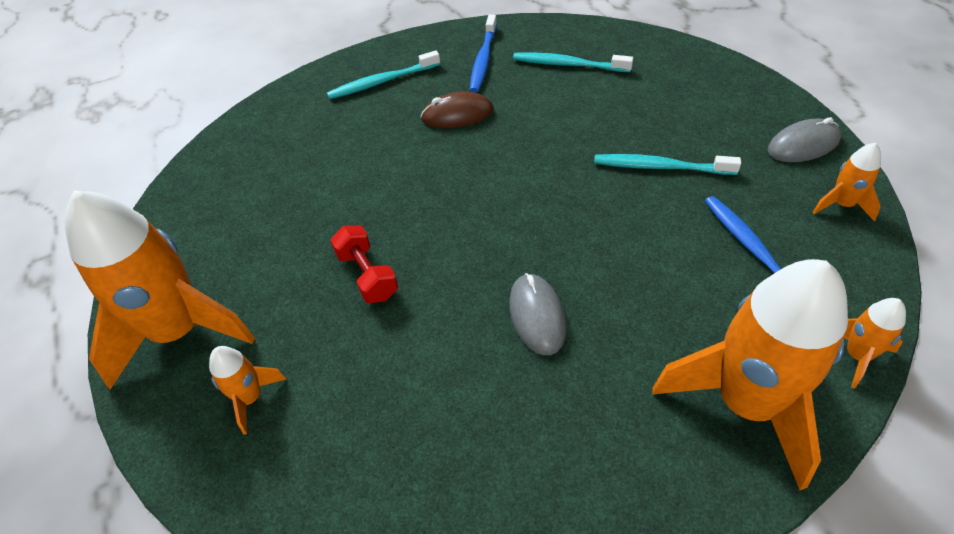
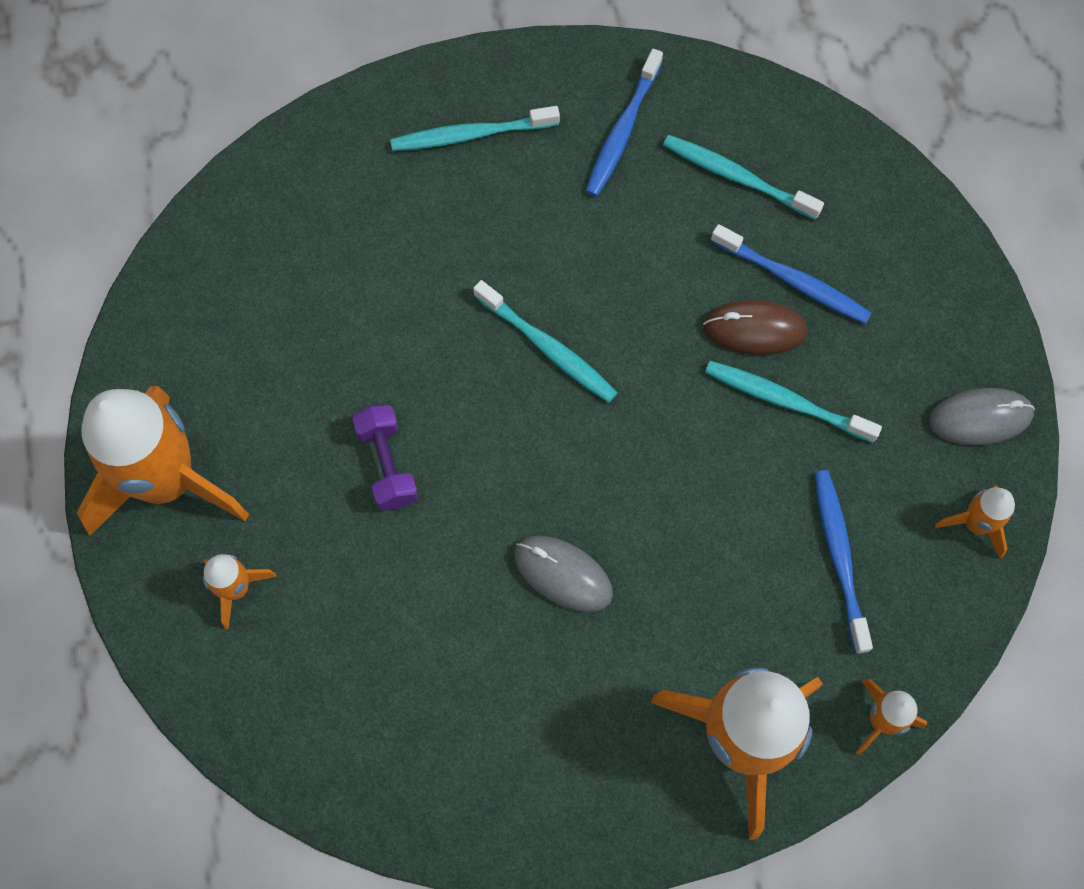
camera: 10 degrees right, 20 degrees up
red dumbbell [330,226,398,303] -> purple dumbbell [352,405,418,510]
brown mouse [420,92,494,128] -> brown mouse moved to [703,300,808,355]
grey mouse [509,273,566,355] -> grey mouse turned 60 degrees counterclockwise [514,536,613,612]
none -> turquoise toothbrush [473,280,618,403]
none -> blue toothbrush [711,224,872,324]

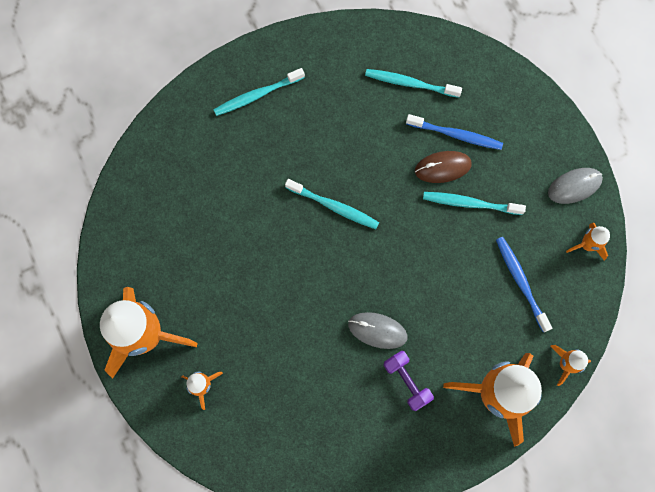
camera: 15 degrees left, 5 degrees up
purple dumbbell [352,405,418,510] -> purple dumbbell moved to [384,351,434,411]
blue toothbrush [585,49,663,197] -> none

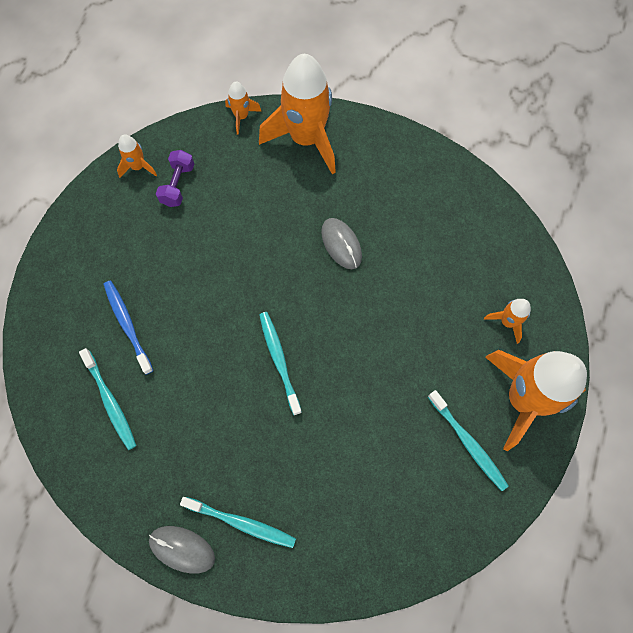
camera: 135 degrees left, 5 degrees down
purple dumbbell [384,351,434,411] -> purple dumbbell moved to [156,150,194,207]
brown mouse [415,151,472,183] -> none
turquoise toothbrush [423,192,526,215] -> turquoise toothbrush moved to [428,390,509,491]
blue toothbrush [496,237,552,332] -> none
grey mouse [548,168,603,204] -> grey mouse moved to [149,526,215,574]

